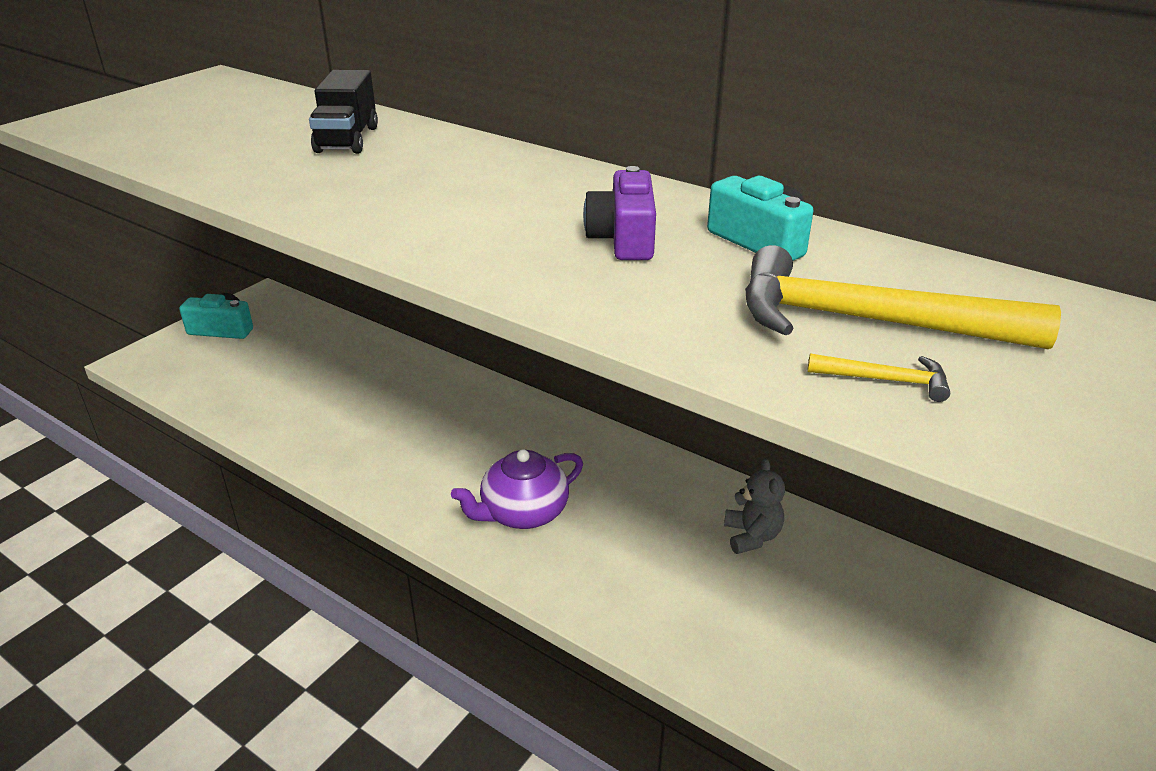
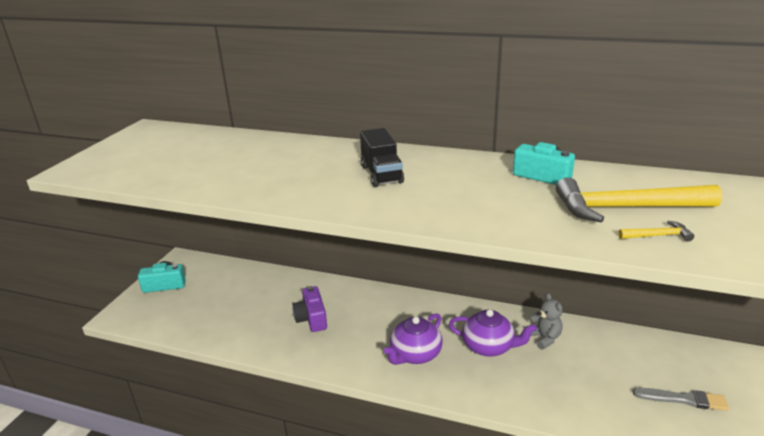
camera: 15 degrees left, 5 degrees down
black truck [309,70,378,154] -> black truck moved to [360,128,404,187]
purple camera [583,166,656,260] -> purple camera moved to [293,286,327,332]
none -> purple teapot [449,309,537,357]
none -> grey brush [633,388,729,411]

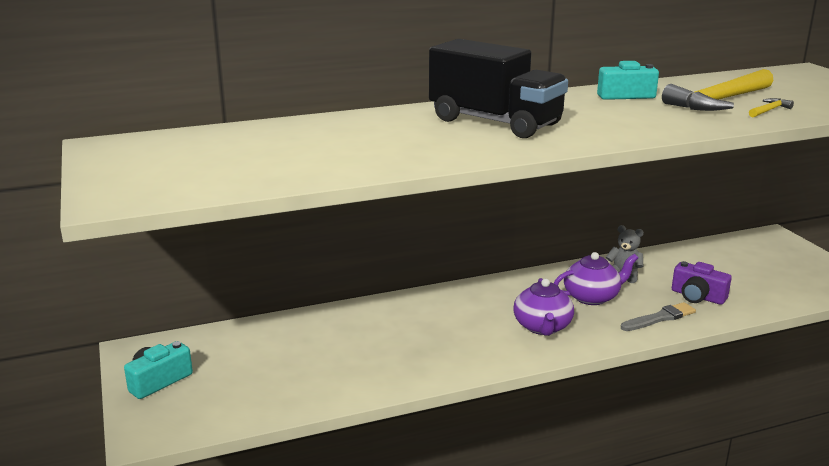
camera: 40 degrees left, 5 degrees down
purple camera [293,286,327,332] -> purple camera moved to [672,261,732,305]
black truck [360,128,404,187] -> black truck [429,39,568,138], size x1.73
grey brush [633,388,729,411] -> grey brush moved to [621,302,696,331]

